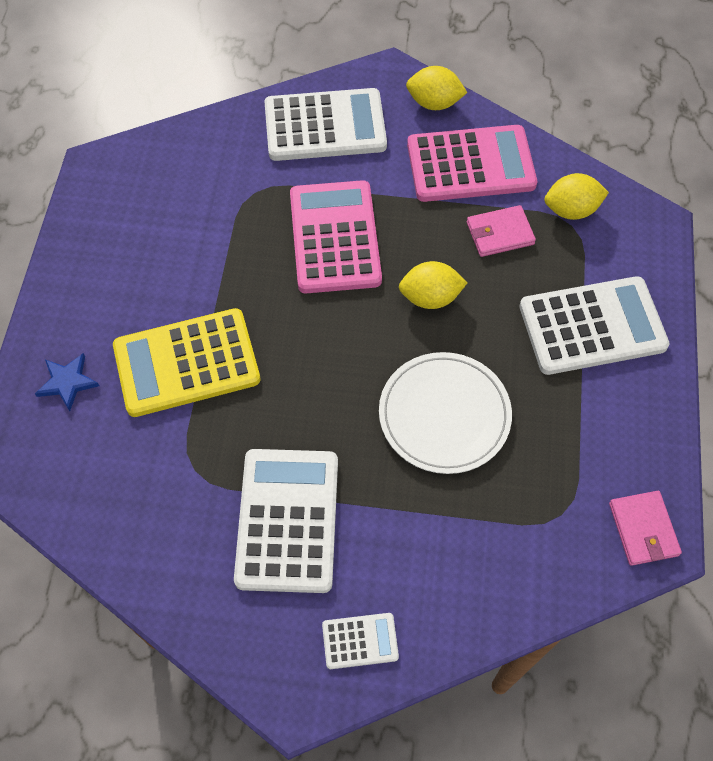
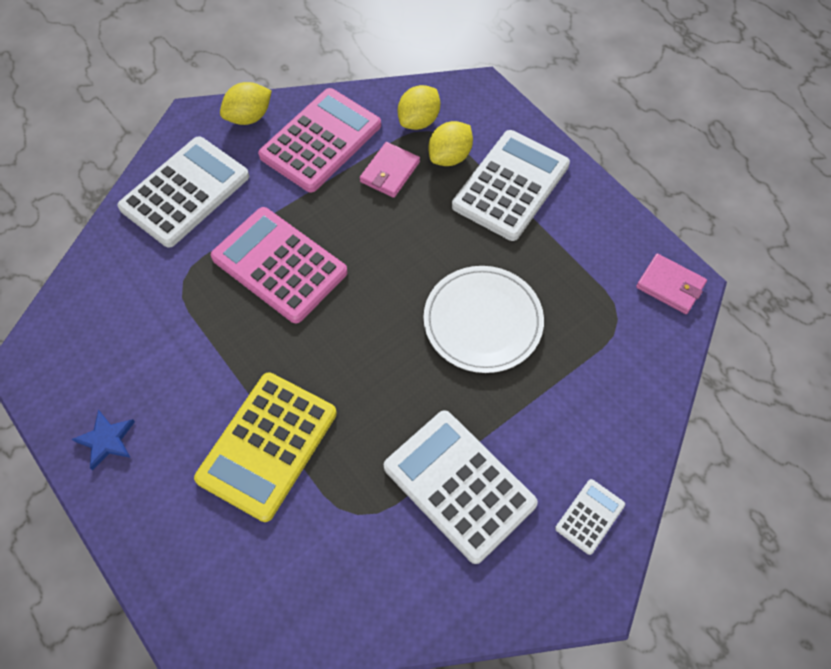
camera: 45 degrees left, 0 degrees up
blue star [35,353,99,411] -> blue star moved to [72,410,135,470]
yellow lemon [399,261,467,309] -> yellow lemon moved to [428,121,473,166]

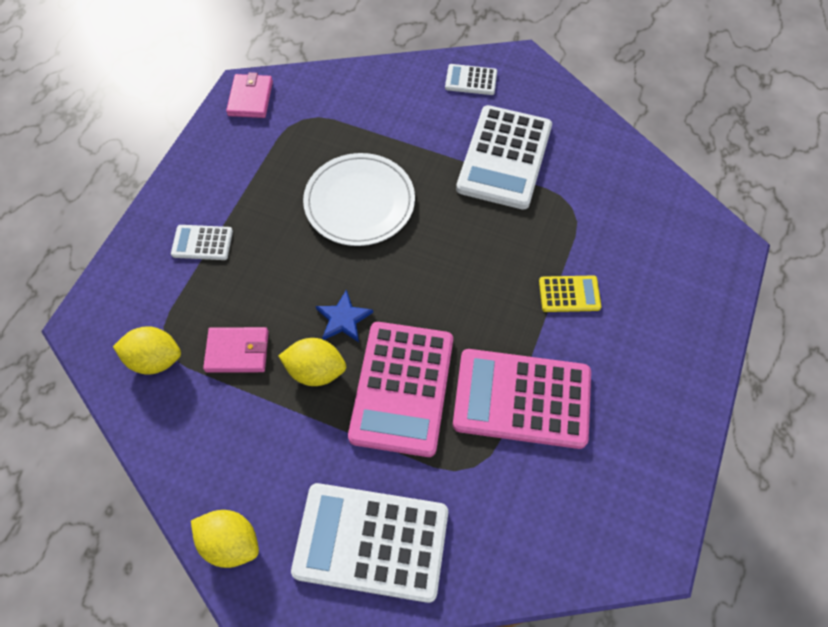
camera: 120 degrees left, 0 degrees up
blue star [72,410,135,470] -> blue star moved to [316,289,373,342]
yellow calculator [194,372,337,522] -> yellow calculator [539,275,601,312], size x0.47
pink calculator [258,88,381,193] -> pink calculator moved to [453,349,591,449]
yellow lemon [428,121,473,166] -> yellow lemon moved to [279,338,346,386]
white calculator [452,130,570,241] -> white calculator [171,225,233,260], size x0.47

